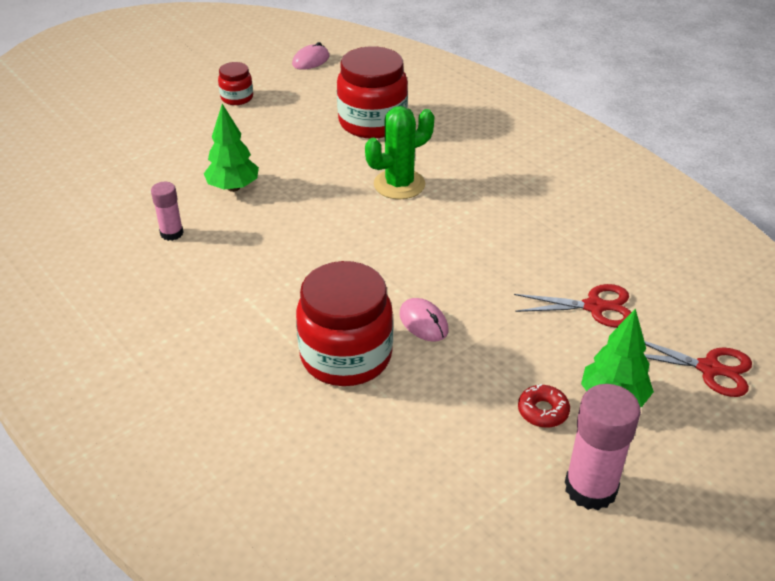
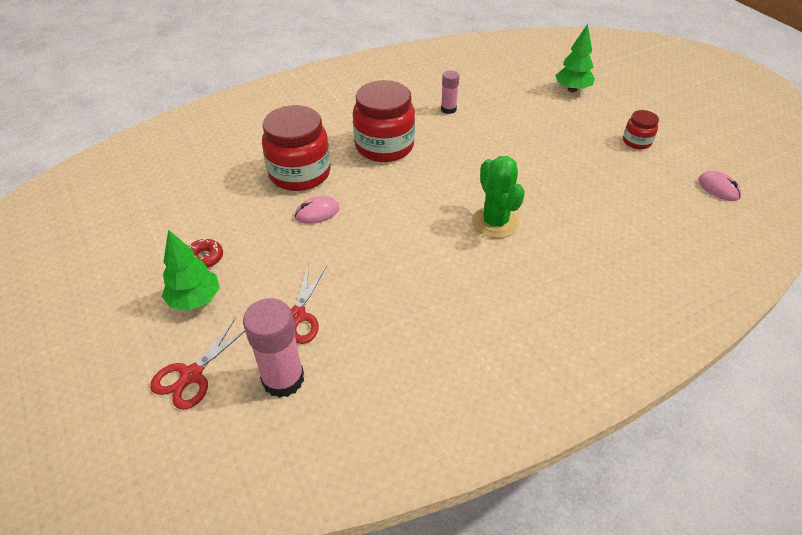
camera: 100 degrees right, 5 degrees up
green tree [204,104,259,192] -> green tree moved to [555,24,595,92]
red jar [337,46,408,138] -> red jar moved to [353,80,415,162]
pink glue stick [565,384,641,510] -> pink glue stick moved to [243,298,304,398]

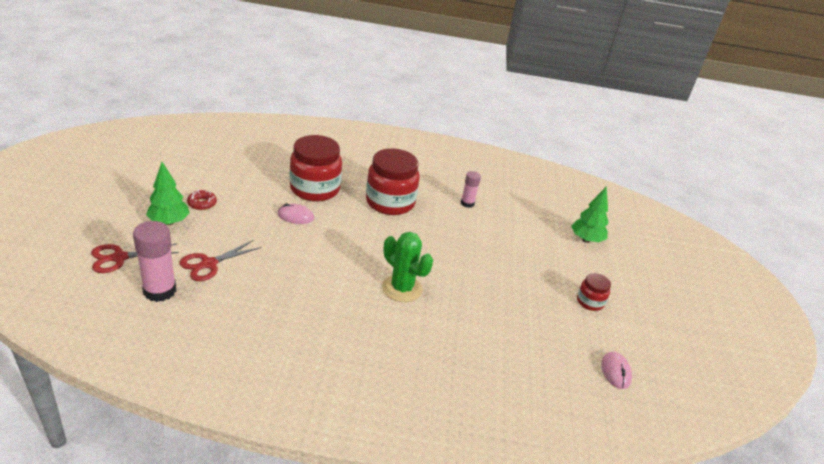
camera: 30 degrees right, 10 degrees down
green cactus [472,156,525,238] -> green cactus turned 60 degrees counterclockwise [382,232,433,302]

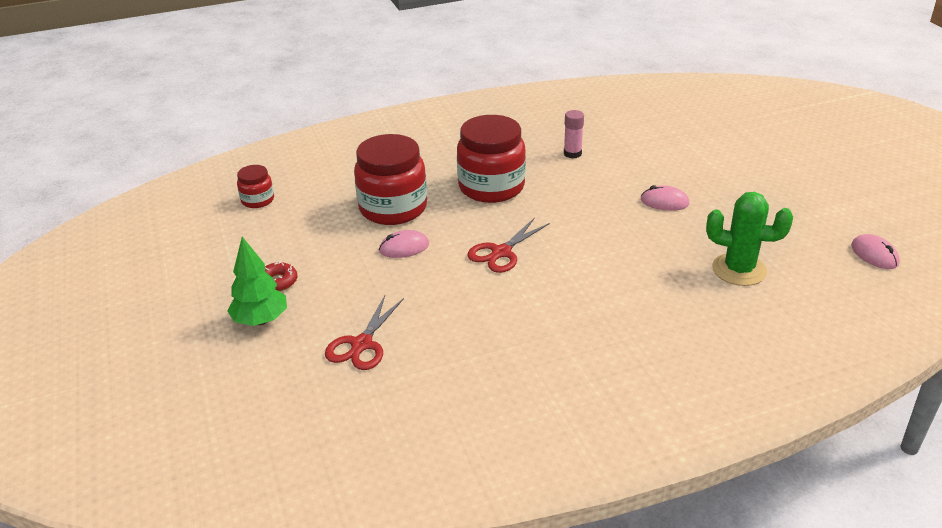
camera: 20 degrees left, 0 degrees up
red scissors [91,243,179,273] -> red scissors moved to [467,218,550,273]
pink glue stick [133,221,176,302] -> none
green cactus [382,232,433,302] -> green cactus moved to [706,192,793,286]
green tree [571,186,609,243] -> none
red jar [577,273,611,311] -> red jar moved to [237,165,274,208]
none -> pink mouse [641,185,690,211]

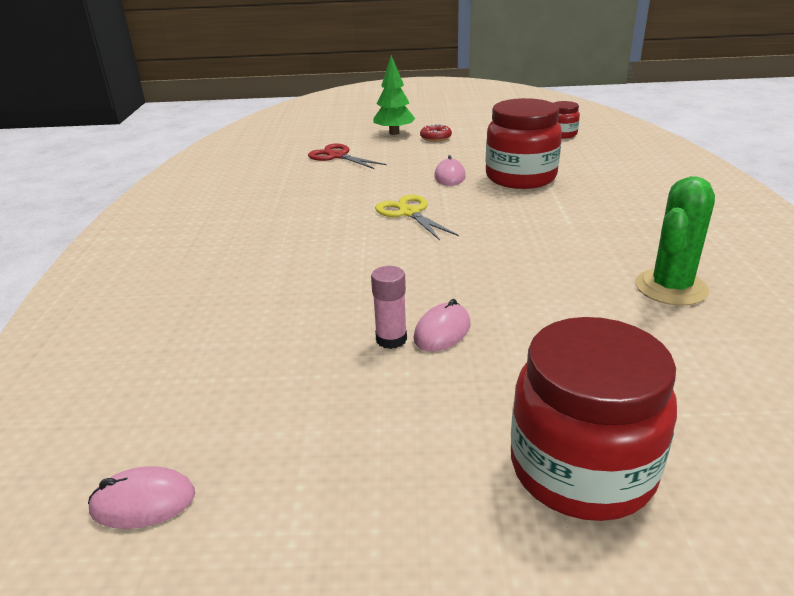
camera: 110 degrees right, 5 degrees down
red jar [457,115,526,203] -> red jar moved to [511,317,677,521]
red scissors [467,218,550,273] -> yellow scissors [375,195,459,240]
pink glue stick [564,110,584,159] -> pink glue stick moved to [371,266,407,349]
green cactus [706,192,793,286] -> green cactus moved to [635,176,715,306]

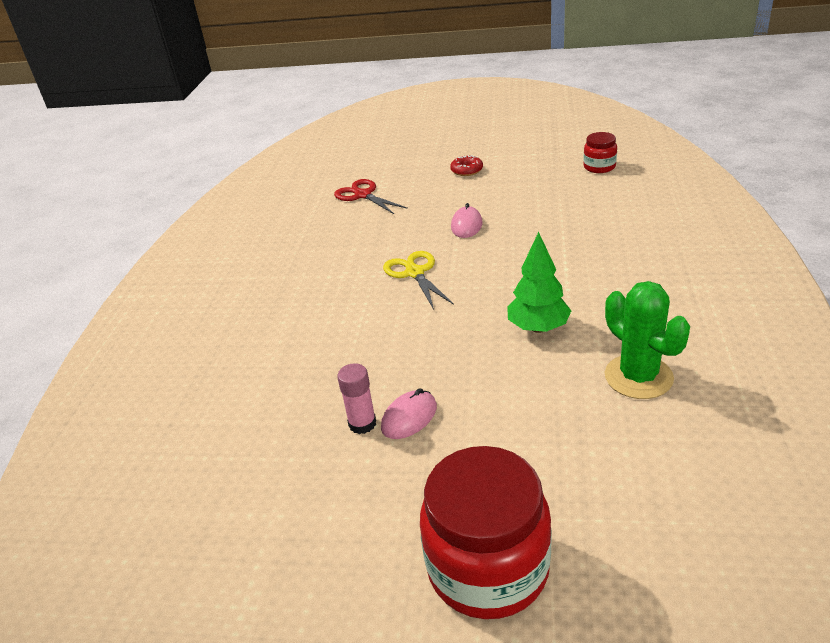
camera: 10 degrees right, 5 degrees up
pink mouse [88,466,195,529] -> none
green tree [373,55,415,135] -> green tree moved to [507,232,571,333]
red jar [486,98,562,189] -> none
green cactus [635,176,715,306] -> green cactus turned 75 degrees counterclockwise [605,281,690,399]

